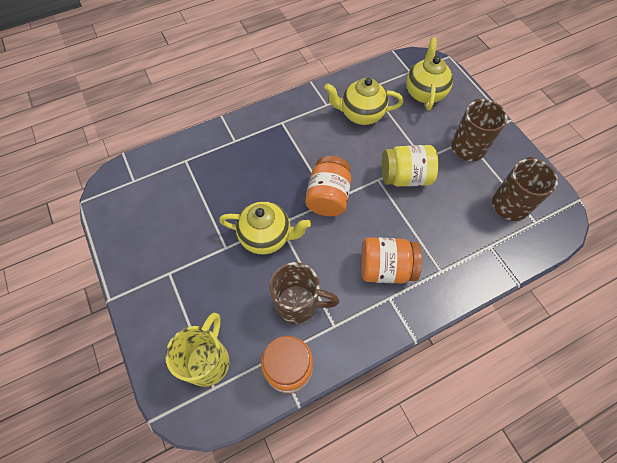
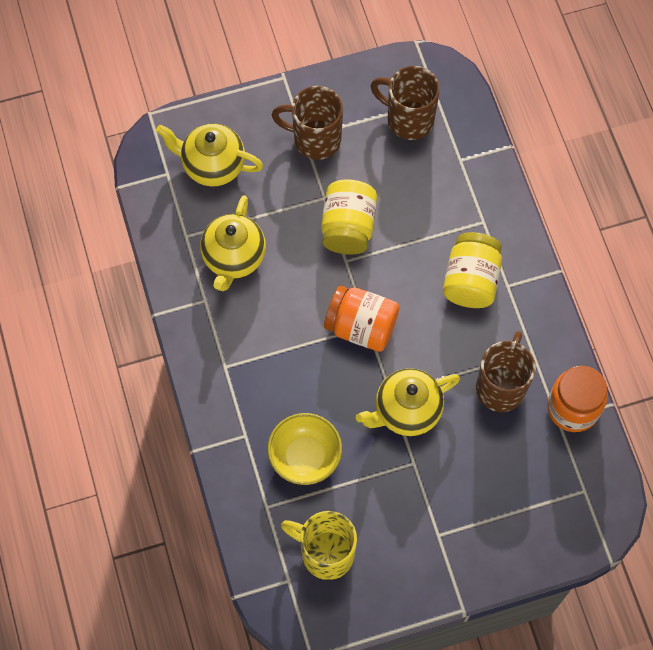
camera: 80 degrees left, 5 degrees up
yellow mug [165,313,230,387] -> yellow mug moved to [281,511,357,580]
yellow teapot [219,201,311,254] -> yellow teapot turned 135 degrees counterclockwise [356,368,460,436]
orange jar [361,237,422,284] -> yellow jar [443,232,502,308]
none -> yellow bowl [268,413,342,485]

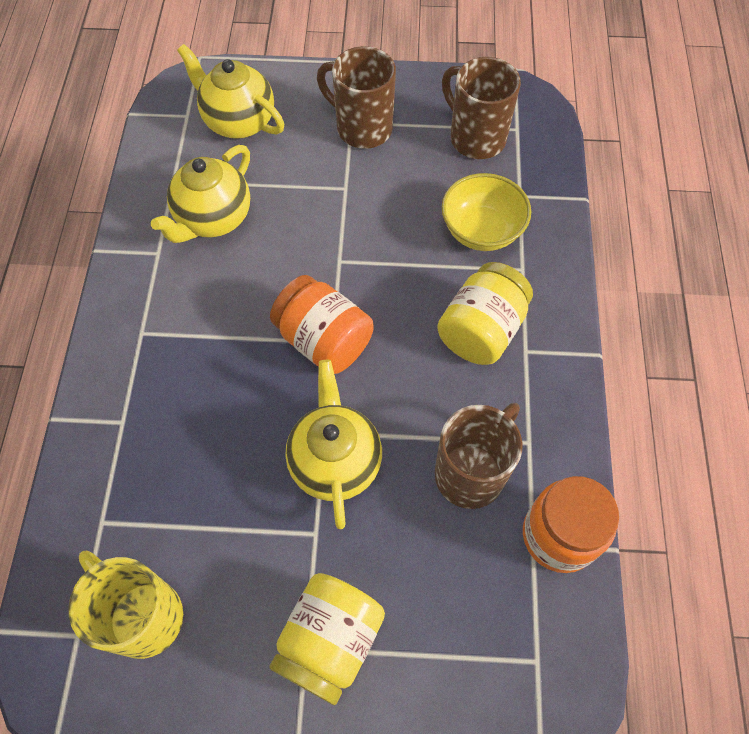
camera: 20 degrees right, 5 degrees down
yellow bowl [268,413,342,485] -> yellow bowl moved to [442,173,531,251]
yellow jar [321,179,377,255] -> yellow jar moved to [269,573,385,705]
yellow teapot [356,368,460,436] -> yellow teapot turned 90 degrees clockwise [285,359,382,529]

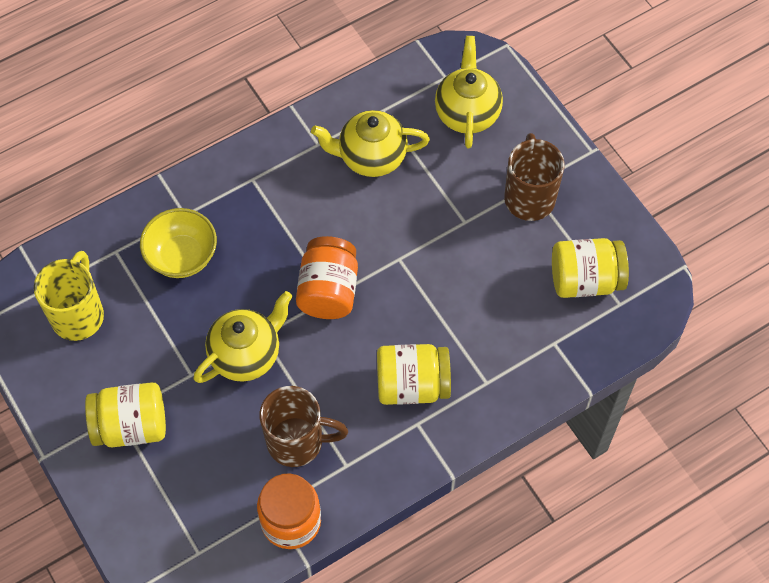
camera: 55 degrees right, 0 degrees up
brown mug [442,57,521,159] -> yellow jar [552,238,629,298]
yellow bowl [442,173,531,251] -> yellow bowl moved to [140,208,217,278]

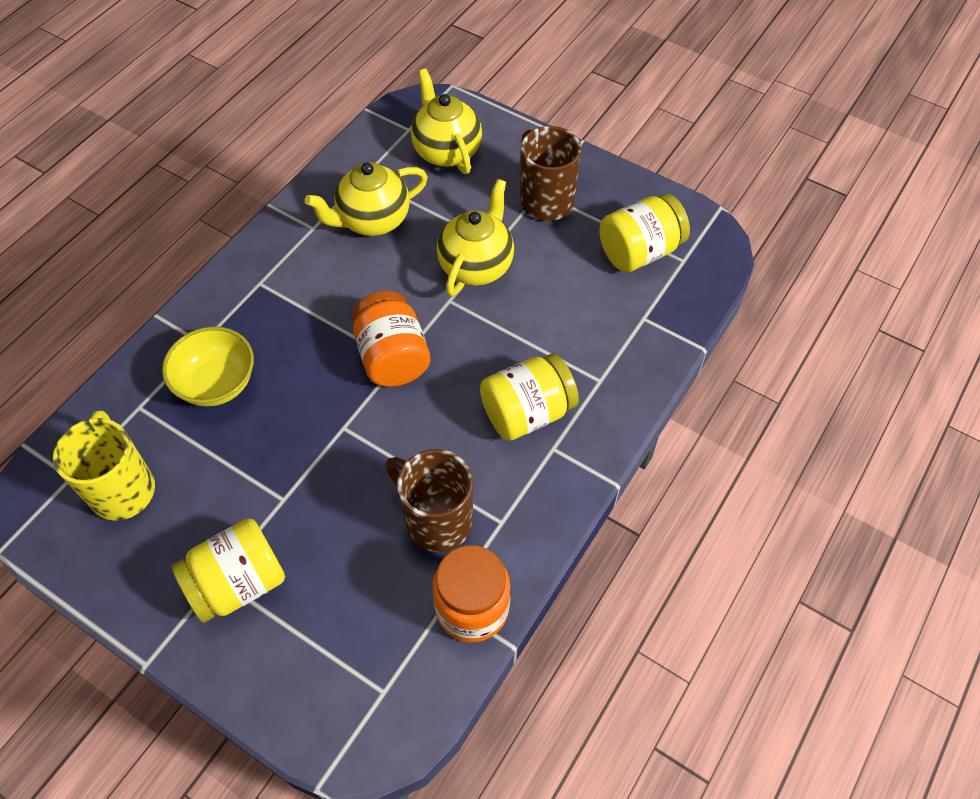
camera: 25 degrees left, 5 degrees down
yellow teapot [194,291,293,383] -> yellow teapot moved to [437,179,514,296]
brown mug [259,386,348,467] -> brown mug turned 120 degrees counterclockwise [386,449,473,552]

